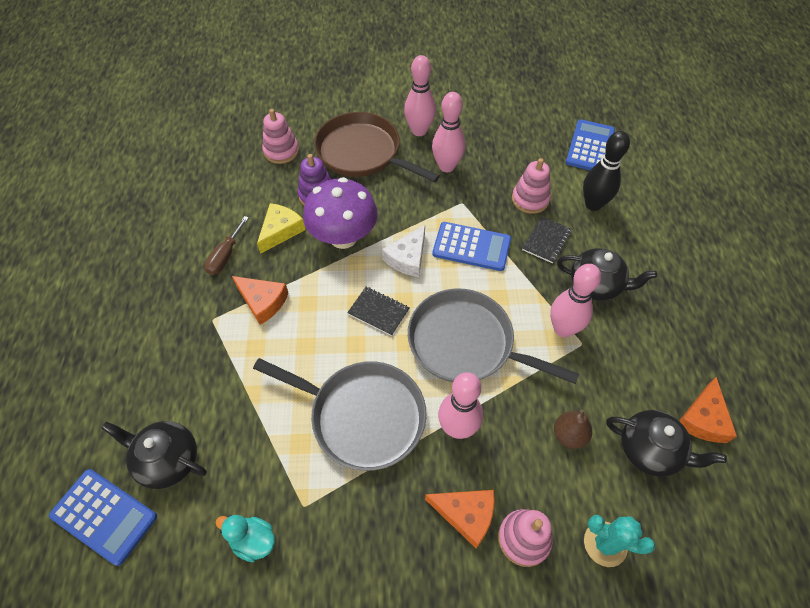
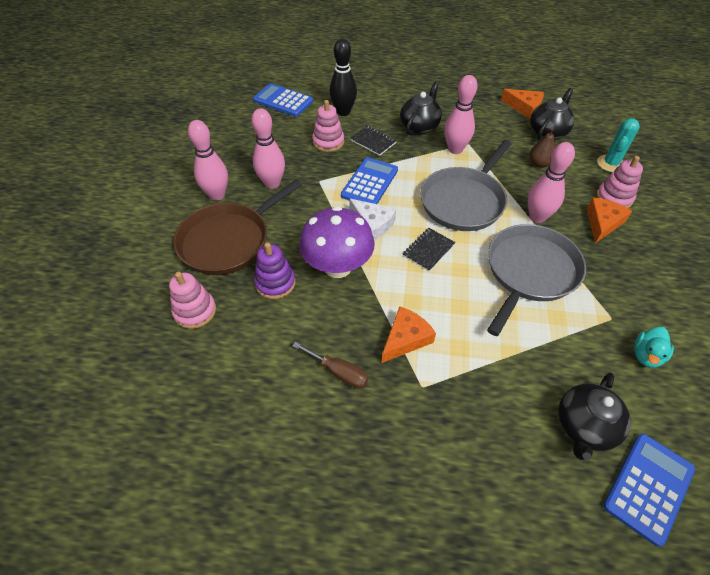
camera: 80 degrees left, 5 degrees down
yellow cheese [257,203,306,254] -> none

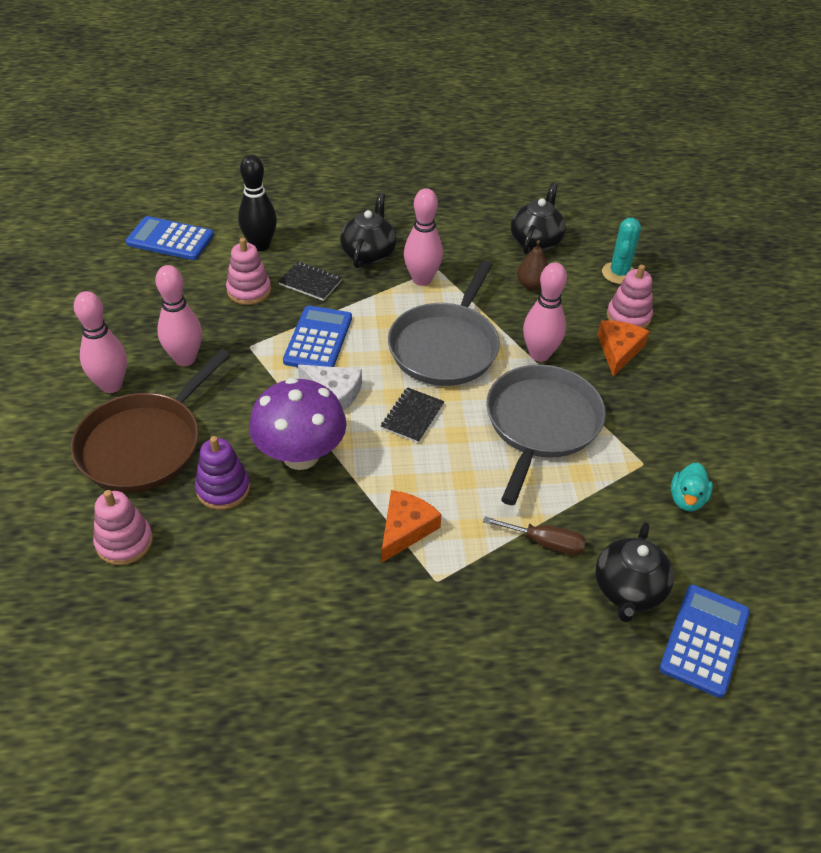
camera: 15 degrees left, 5 degrees down
brown screwdriver [292,342,368,389] -> brown screwdriver moved to [483,517,586,555]
orange cheese [501,89,544,119] -> none

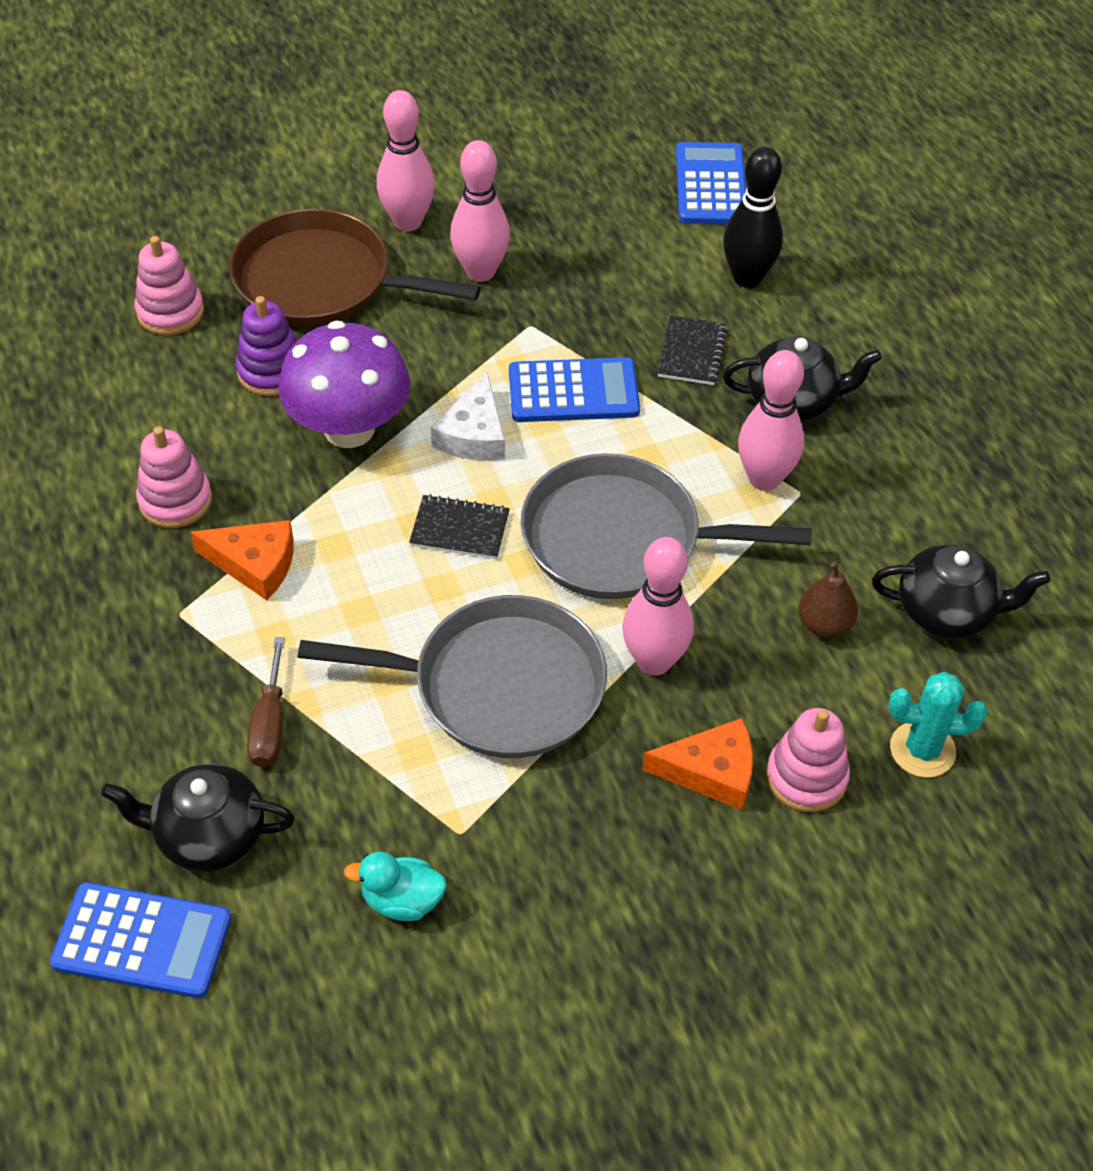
camera: 75 degrees right, 5 degrees up
pink stacking toy [226,238,271,305] -> pink stacking toy moved to [136,426,212,528]

